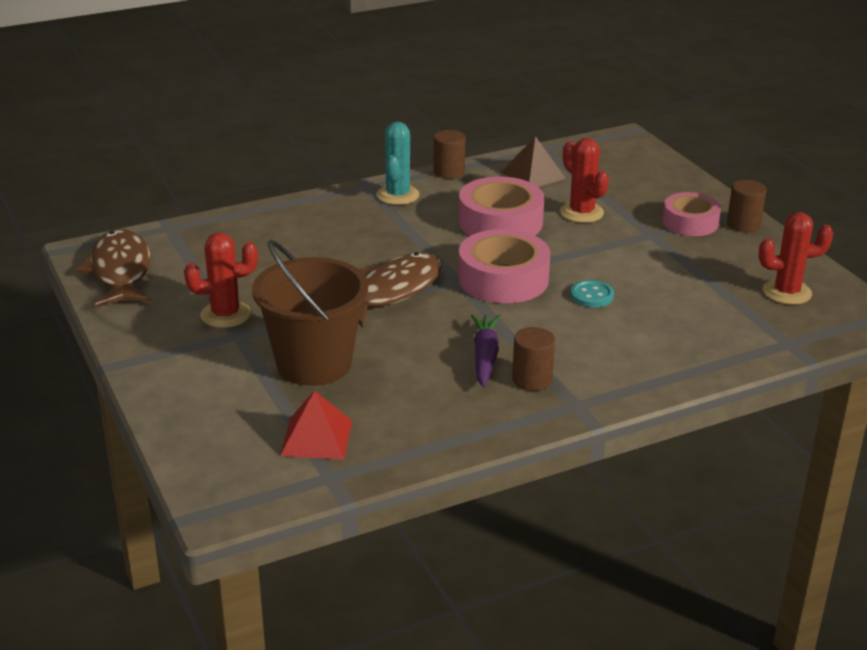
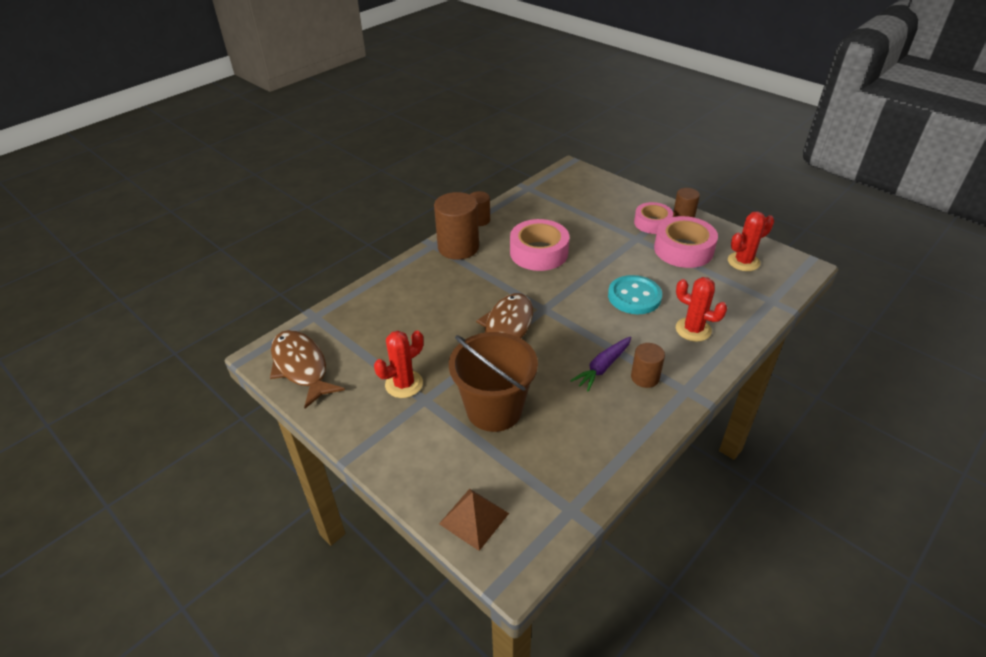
camera: 20 degrees left, 10 degrees up
red pyramid [280,390,352,460] -> none
turquoise cactus [376,122,419,205] -> brown cylinder [434,192,479,260]
pink tape [458,229,551,303] -> pink tape moved to [654,216,718,268]
purple carrot [471,314,500,387] -> purple carrot turned 120 degrees counterclockwise [570,336,631,392]
brown pyramid [501,136,566,187] -> brown pyramid moved to [439,489,509,551]
red cactus [560,138,609,223] -> red cactus moved to [676,277,727,342]
turquoise button [570,280,614,307] -> turquoise button [608,275,662,314], size x1.78

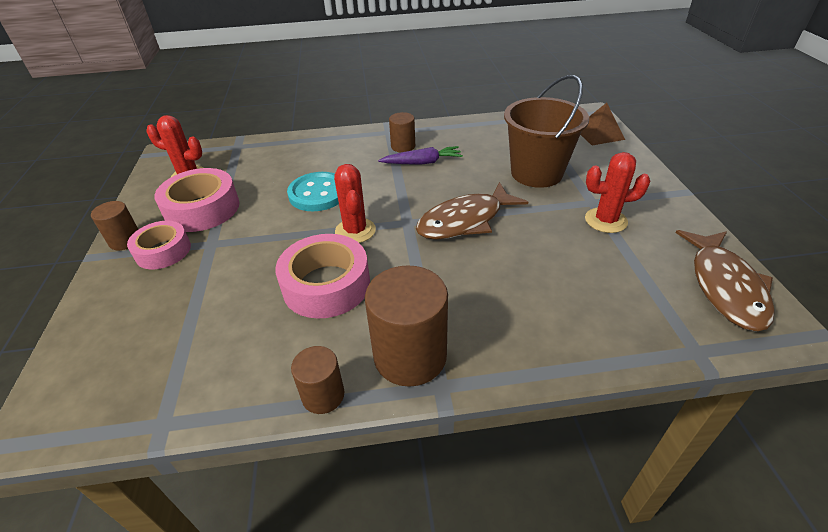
camera: 140 degrees left, 0 degrees up
red cactus [676,277,727,342] -> red cactus moved to [334,164,376,243]

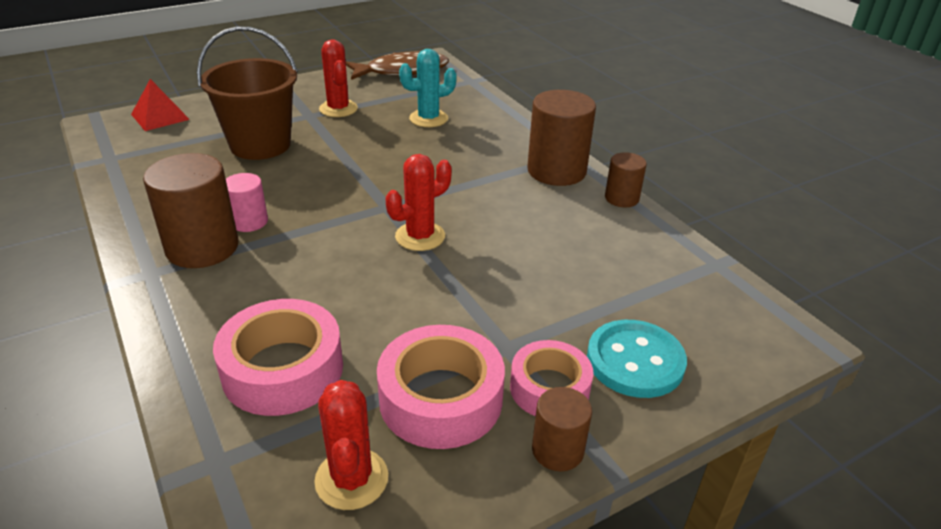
camera: 115 degrees left, 5 degrees down
pink tape [275,234,370,319] -> pink tape moved to [213,299,343,416]
turquoise button [287,172,339,211] -> turquoise button moved to [587,320,687,398]
purple carrot [378,146,463,165] -> pink cylinder [226,173,268,232]
brown cylinder [389,112,415,152] -> brown cylinder [143,153,239,268], size x1.82
brown fish [416,182,528,240] -> none
brown pyramid [580,103,625,145] -> red pyramid [131,79,190,131]
none -> turquoise cactus [399,49,457,127]

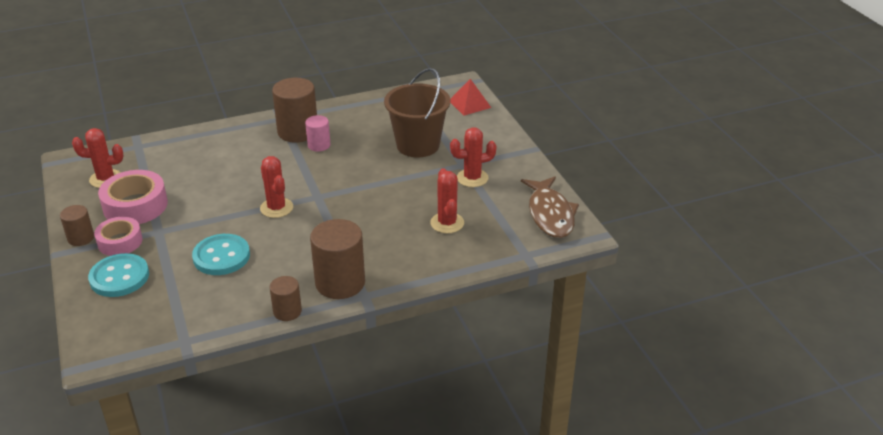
camera: 100 degrees right, 0 degrees up
pink tape [213,299,343,416] -> none
turquoise cactus [399,49,457,127] -> red cactus [430,168,464,233]
none -> turquoise button [192,234,250,275]

